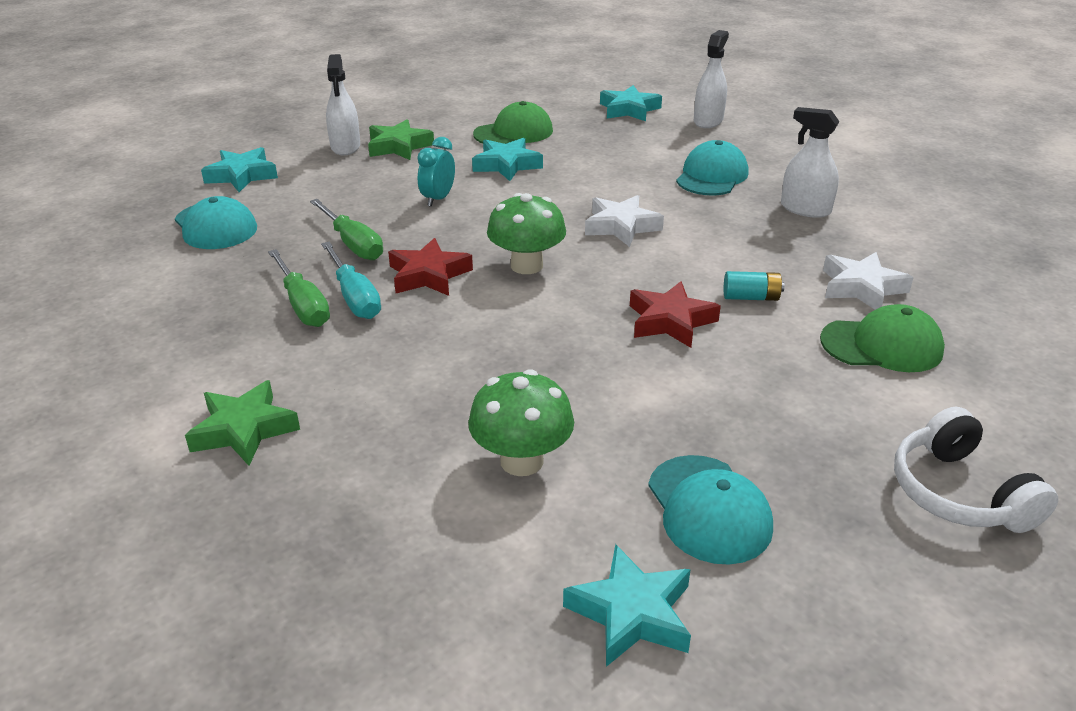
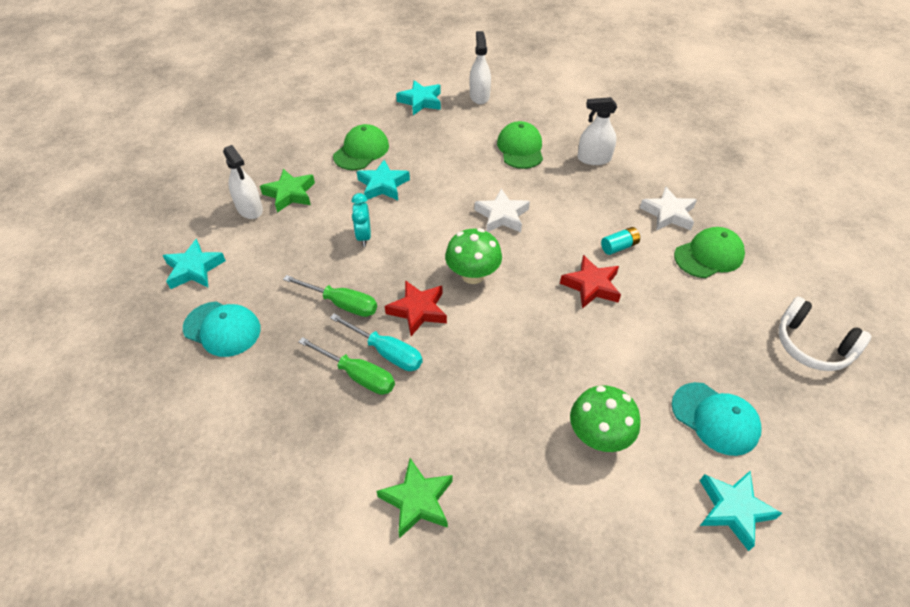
camera: 30 degrees left, 15 degrees up
turquoise cap [676,140,748,195] -> green cap [497,121,543,169]

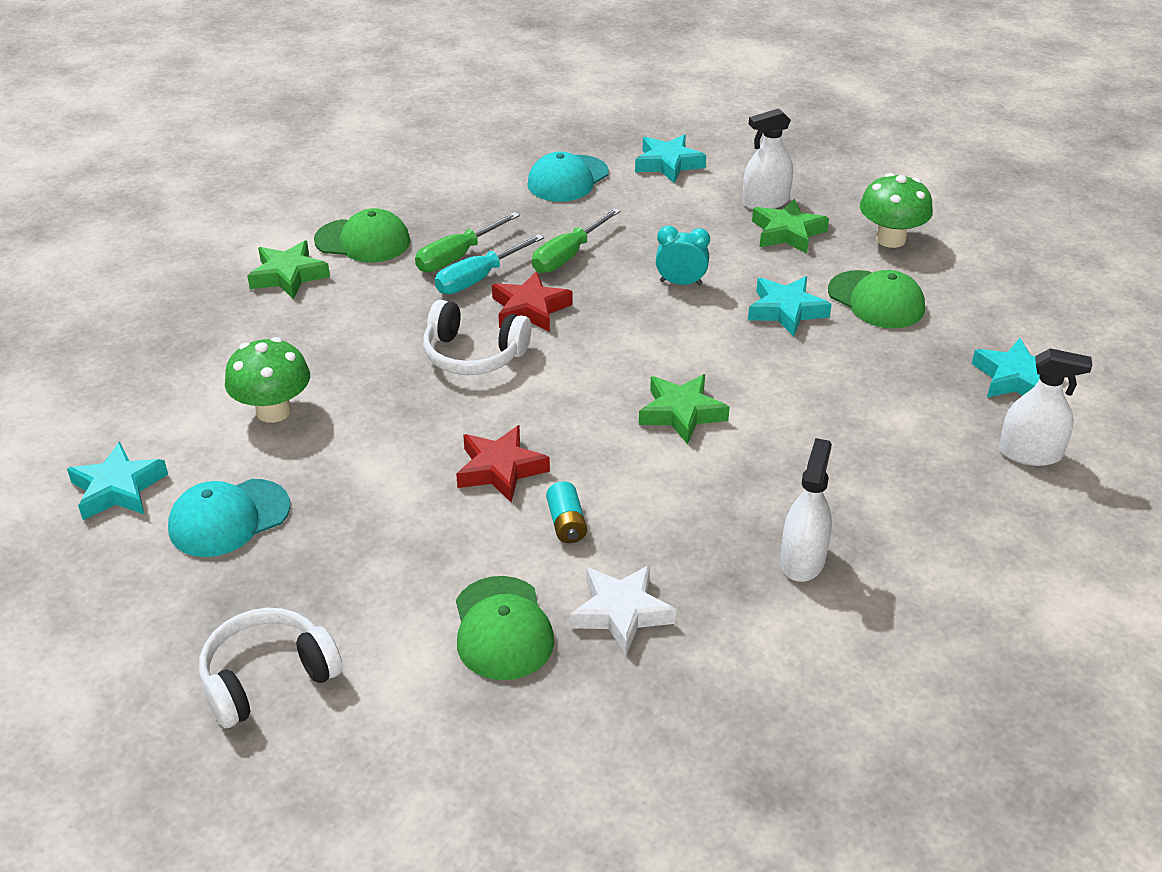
camera: 105 degrees right, 10 degrees down
green mushroom [445,228,502,284] -> green mushroom moved to [860,173,933,248]
white star [475,189,530,232] -> green star [639,374,730,445]
green cap [497,121,543,169] -> green cap moved to [314,208,410,262]
none -> white headphones [423,300,531,375]

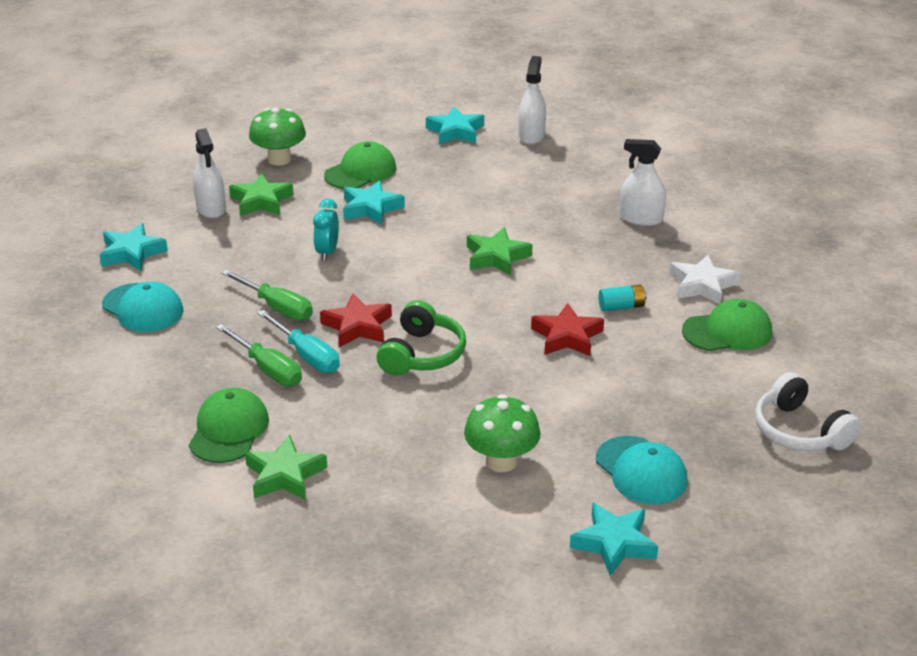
camera: 90 degrees left, 5 degrees down
white headphones [423,300,531,375] -> green headphones [377,300,466,376]

